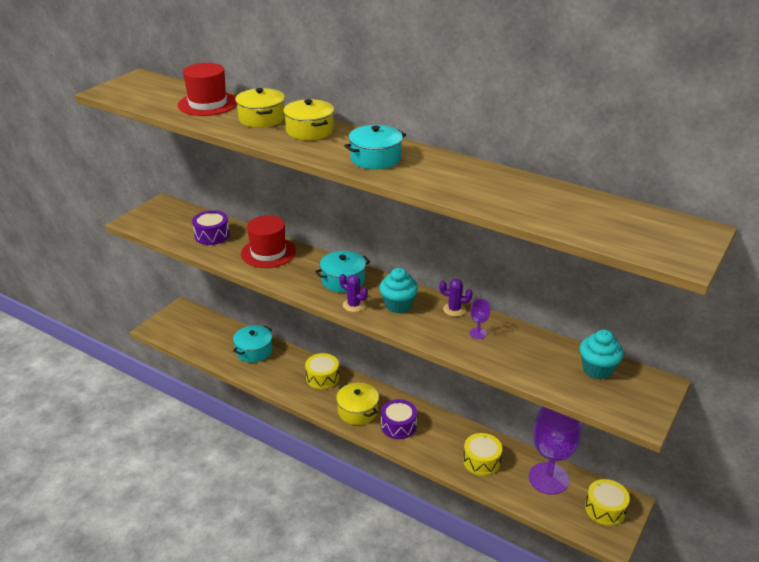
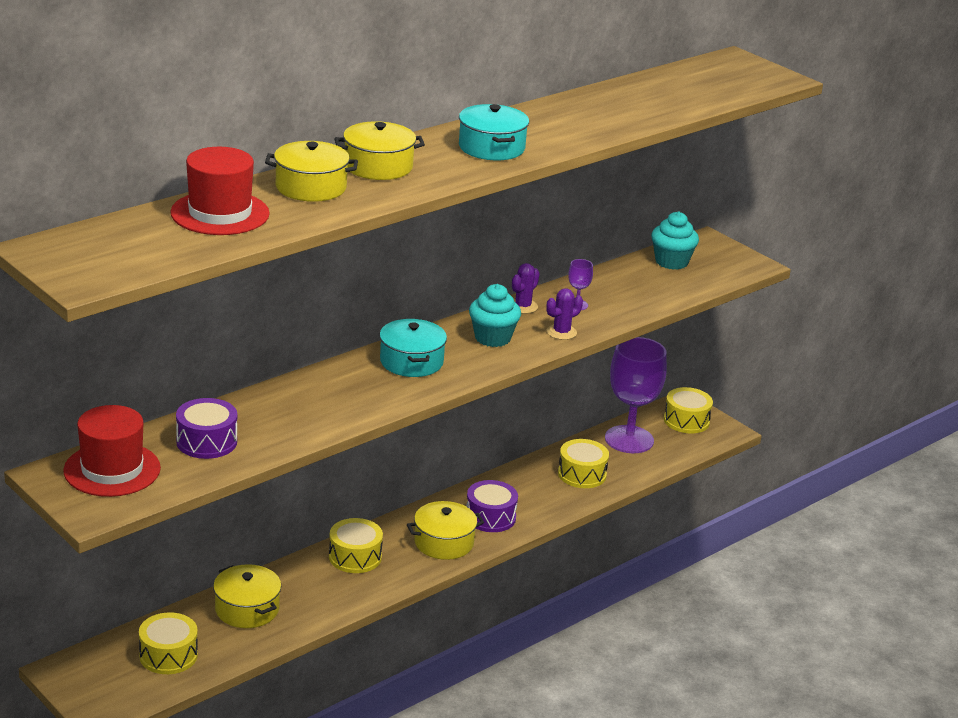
camera: 75 degrees left, 5 degrees down
turquoise pot [233,325,272,363] -> yellow pot [213,564,281,628]
red hat [241,215,296,268] -> red hat moved to [63,405,161,497]
purple cactus [340,274,368,312] -> purple cactus moved to [546,288,583,340]
none -> yellow drum [139,612,198,674]

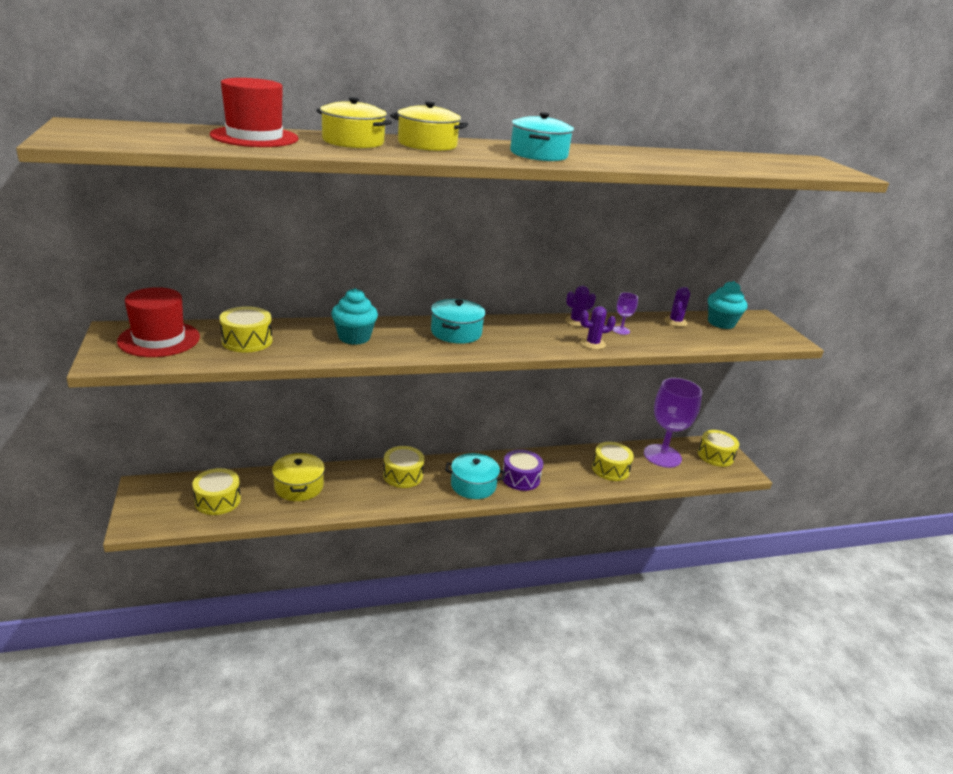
camera: 25 degrees right, 0 degrees up
purple drum [176,398,237,459] -> yellow drum [220,306,272,352]
yellow pot [407,501,484,560] -> turquoise pot [445,453,505,499]
turquoise cupcake [469,284,521,347] -> turquoise cupcake moved to [331,288,378,345]
none -> purple cactus [664,287,690,327]

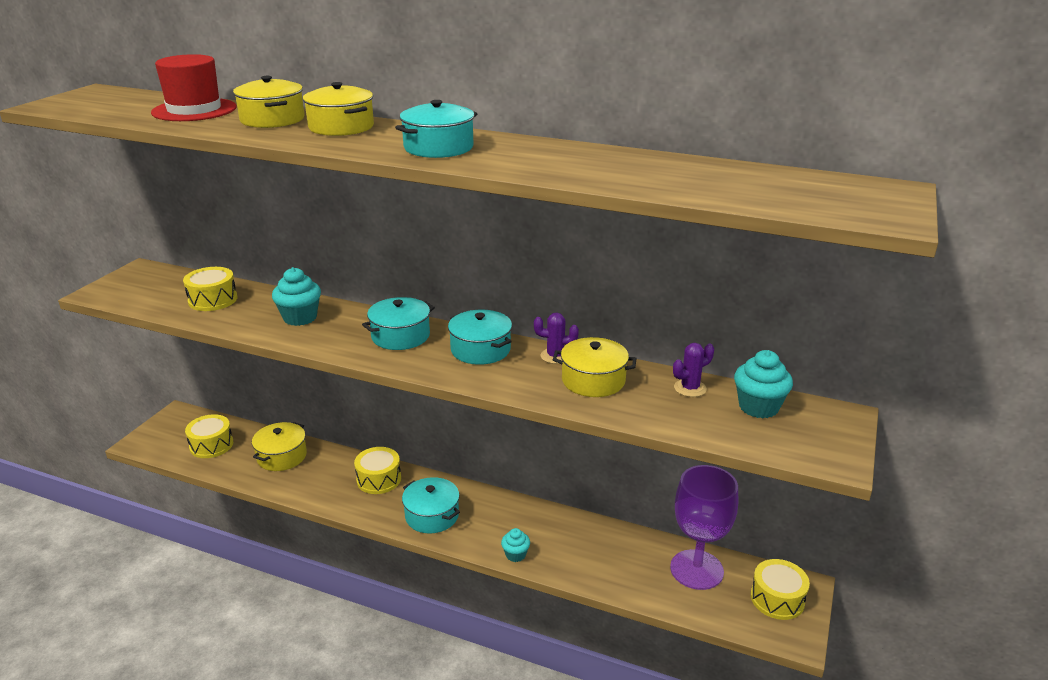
camera: 40 degrees right, 0 degrees up
red hat [117,287,200,357] -> none
purple drum [502,449,543,491] -> none
purple cactus [580,306,616,350] -> none
yellow drum [592,442,634,481] -> none
purple goblet [612,292,638,335] -> yellow pot [553,337,637,397]
none -> turquoise pot [448,310,512,365]
none -> turquoise cupcake [501,528,530,562]

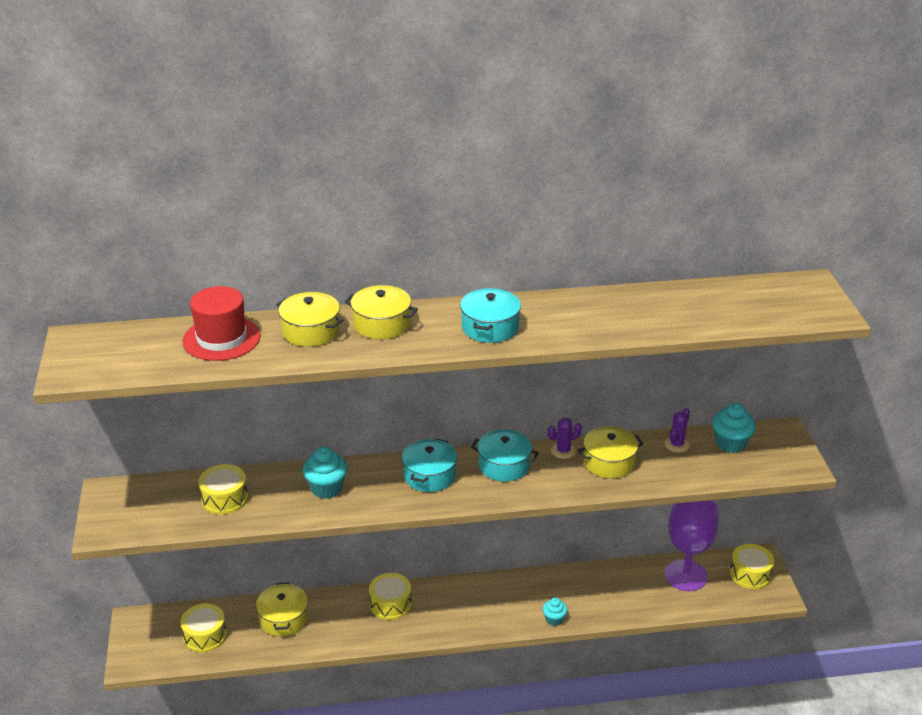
camera: 30 degrees left, 5 degrees up
turquoise pot [402,477,460,534] -> none

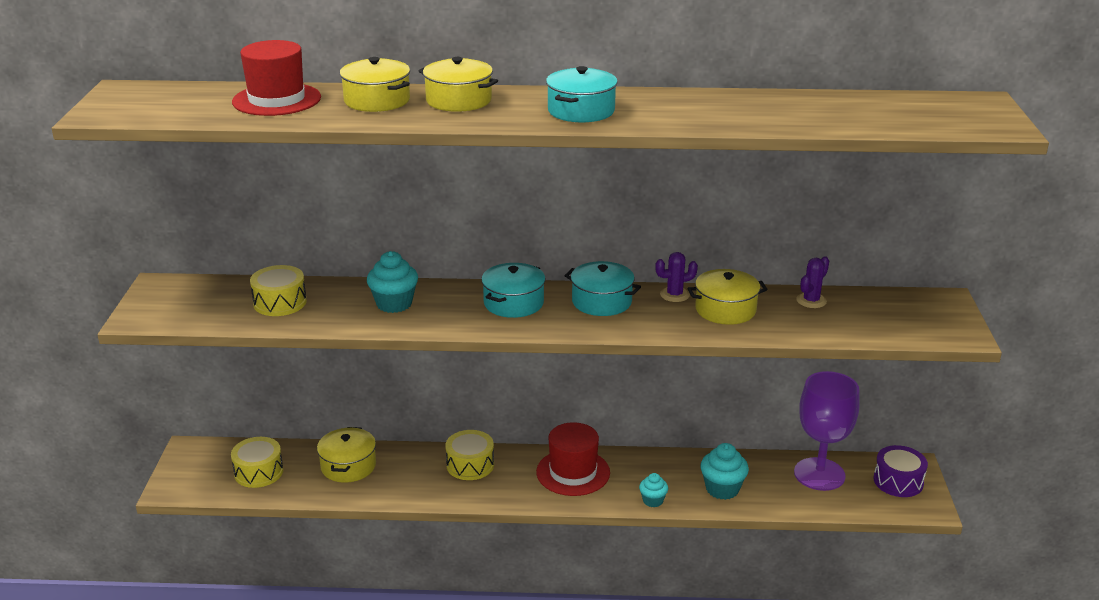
camera: 10 degrees right, 5 degrees down
turquoise cupcake [712,403,756,453] -> turquoise cupcake moved to [700,443,749,500]
yellow drum [730,544,774,589] -> purple drum [874,445,928,497]
none -> red hat [536,422,610,496]

